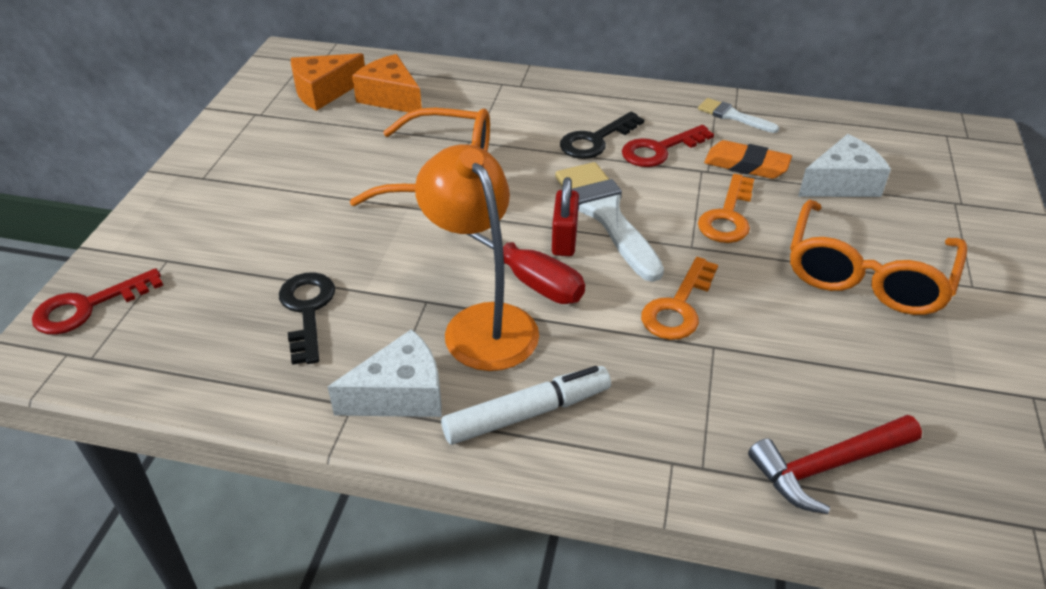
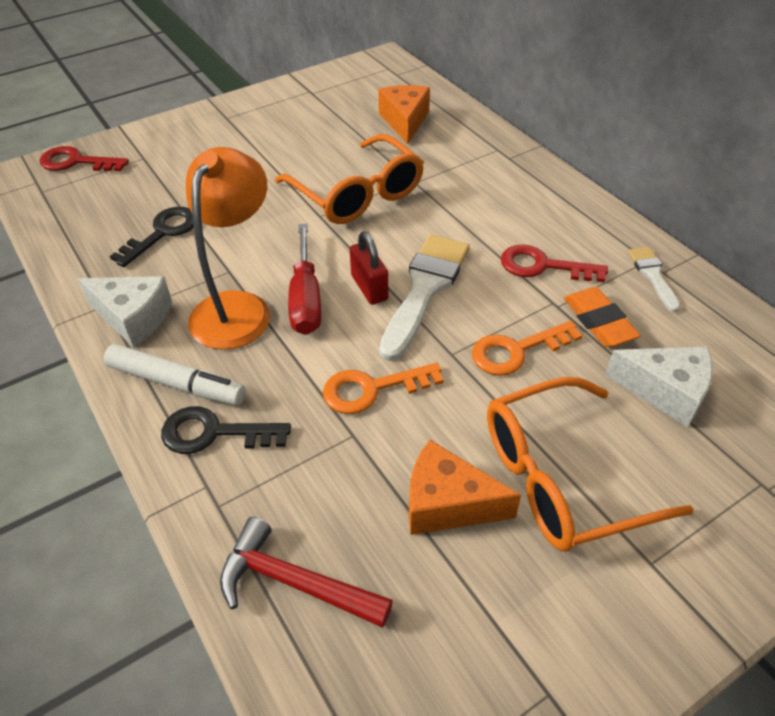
camera: 45 degrees right, 5 degrees up
orange cheese [291,53,365,111] -> orange cheese moved to [409,440,521,535]
red padlock [552,177,579,256] -> red padlock turned 75 degrees counterclockwise [350,231,388,305]
black key [560,111,644,159] -> black key moved to [161,406,291,454]

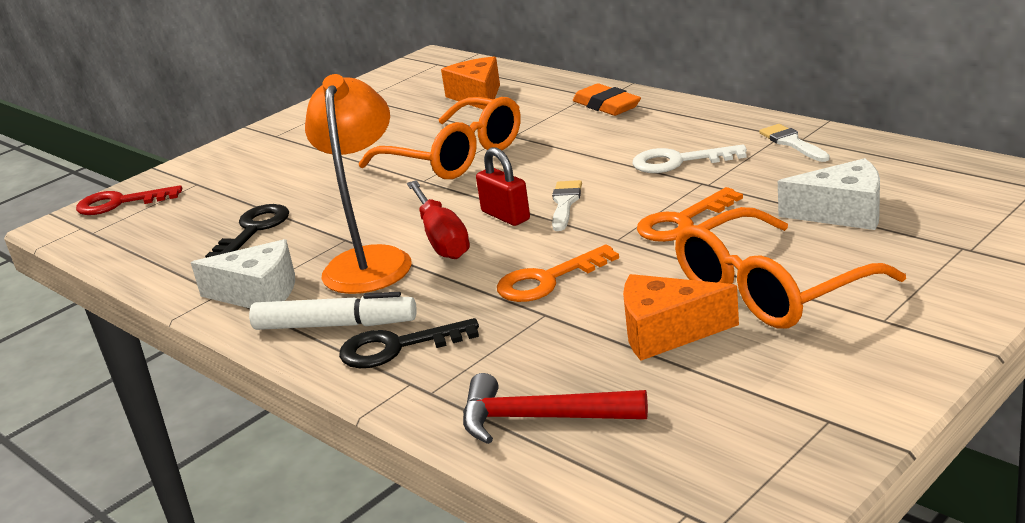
camera: 10 degrees left, 20 degrees down
white brush [379,235,470,361] -> white brush [552,180,582,231], size x0.52
red key [501,244,608,282] -> white key [633,144,747,173]
orange eraser [564,287,641,347] -> orange eraser moved to [573,83,641,116]

